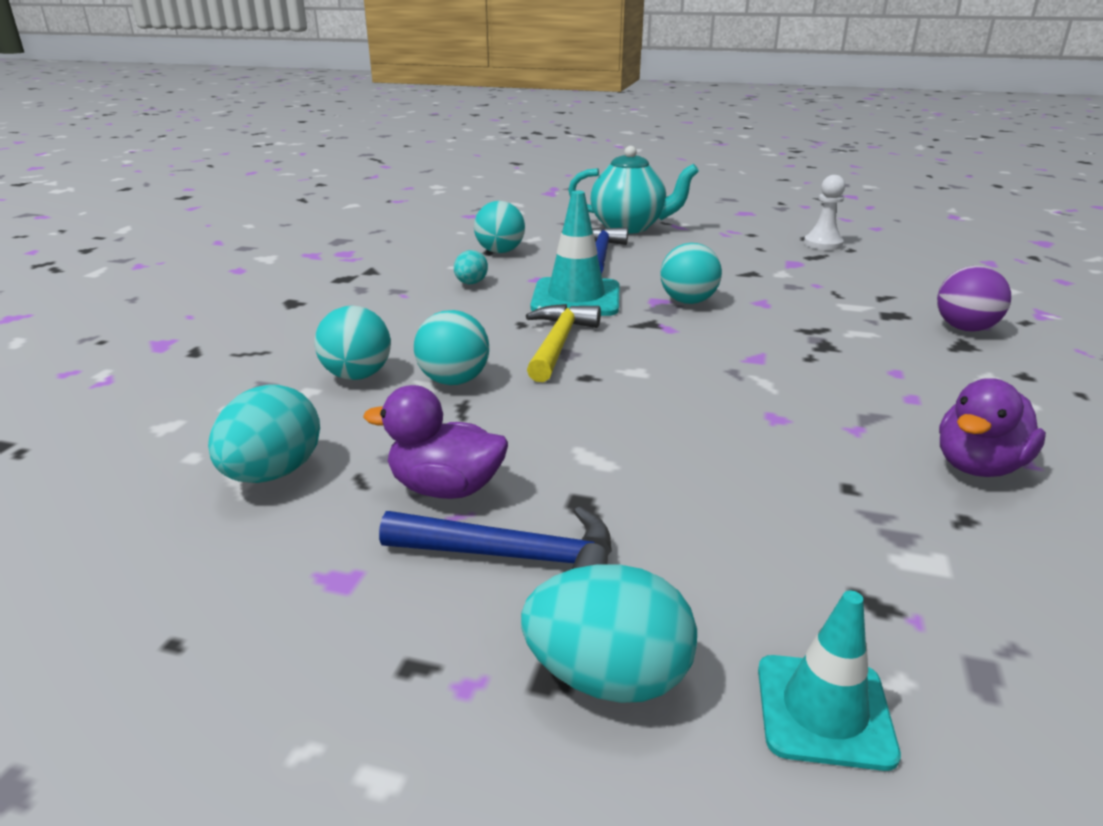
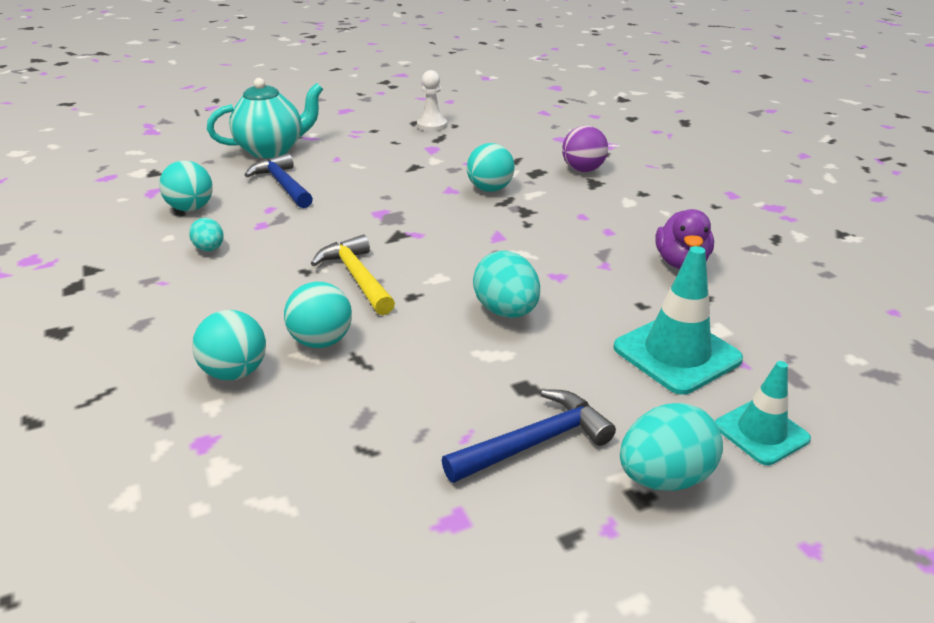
camera: 40 degrees left, 5 degrees up
turquoise egg [208,385,320,483] -> turquoise egg moved to [473,251,540,318]
purple duck [363,385,508,499] -> none
turquoise traffic cone [531,191,620,316] -> turquoise traffic cone moved to [613,246,743,395]
turquoise ball [661,243,722,304] -> turquoise ball moved to [467,143,515,192]

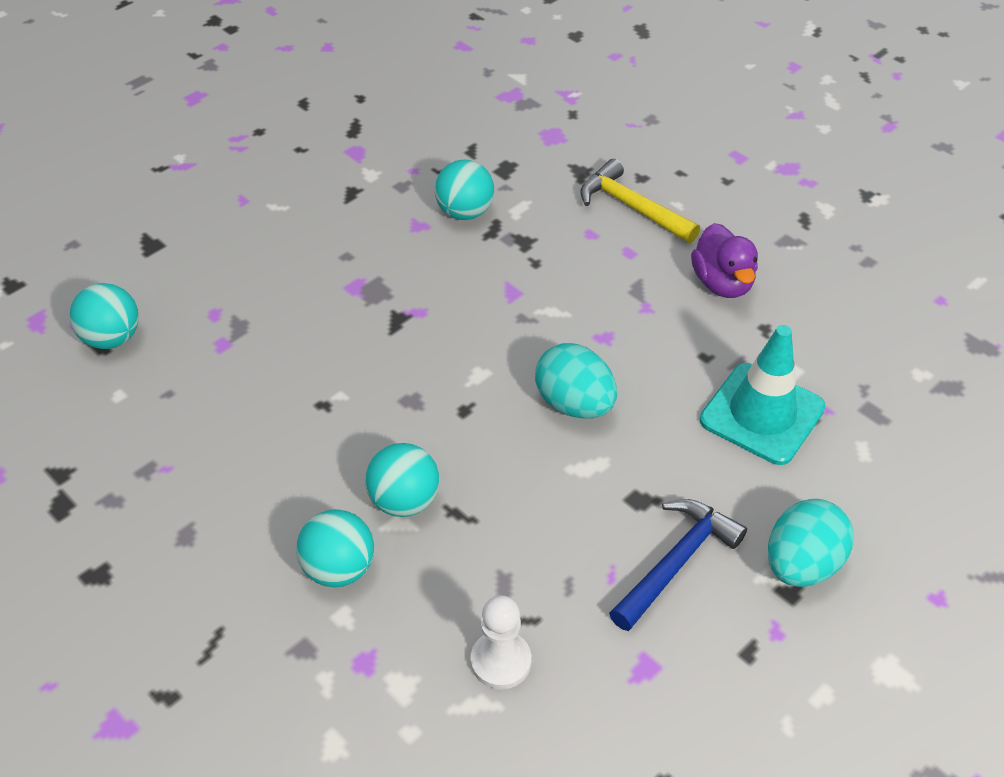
camera: 20 degrees left, 15 degrees up
turquoise egg [189,218,224,251] -> none
turquoise teapot [207,78,323,158] -> none
blue hammer [245,153,313,208] -> none
yellow hammer [311,235,395,315] -> yellow hammer moved to [580,159,700,243]
white pawn [417,70,447,131] -> white pawn moved to [471,595,531,689]
purple ball [562,126,608,172] -> none
turquoise traffic cone [715,361,811,465] -> none

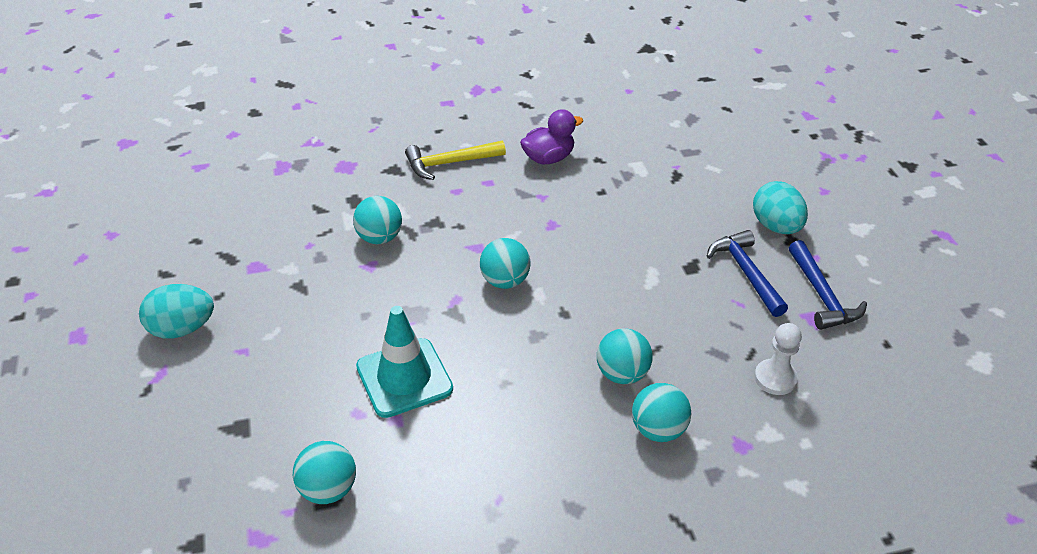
camera: 60 degrees left, 5 degrees down
turquoise egg [535,343,617,418] -> turquoise egg moved to [139,284,214,339]
purple duck [691,223,758,298] -> purple duck turned 45 degrees counterclockwise [520,109,583,164]
turquoise traffic cone [700,325,825,465] -> turquoise traffic cone moved to [356,306,453,418]
none -> turquoise ball [480,238,530,289]
none -> blue hammer [789,240,867,330]

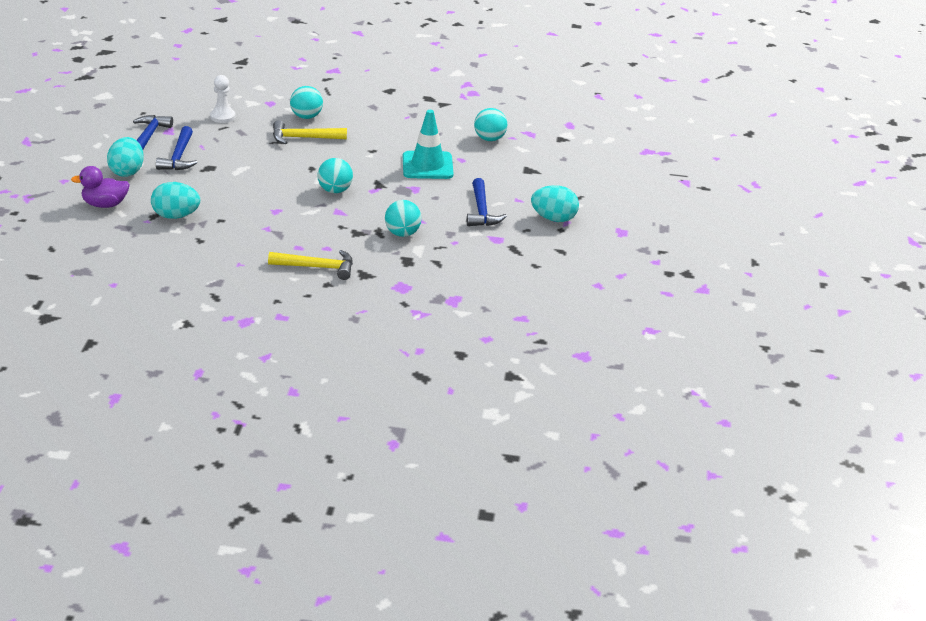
camera: 160 degrees left, 10 degrees down
purple duck [520,109,583,164] -> purple duck moved to [71,166,130,208]
turquoise ball [597,328,653,384] -> yellow hammer [273,120,347,144]
none -> turquoise egg [151,182,200,219]
none -> blue hammer [467,178,507,226]

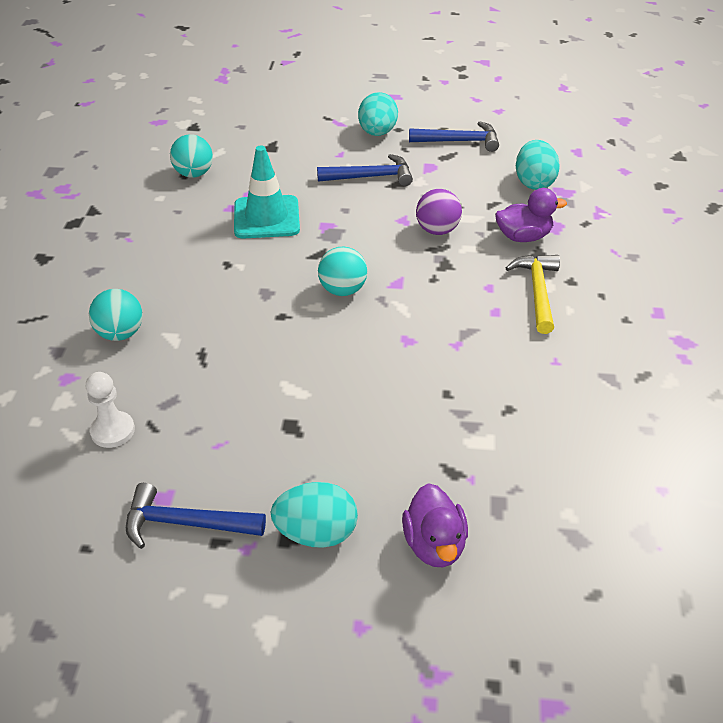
camera: 90 degrees left, 10 degrees up
turquoise egg [151,182,200,219] -> turquoise egg moved to [516,140,560,190]
blue hammer [156,126,197,170] -> blue hammer moved to [409,121,499,152]
yellow hammer [273,120,347,144] -> none
turquoise ball [385,200,422,237] -> purple ball [416,189,462,235]
none -> purple duck [495,188,567,242]

